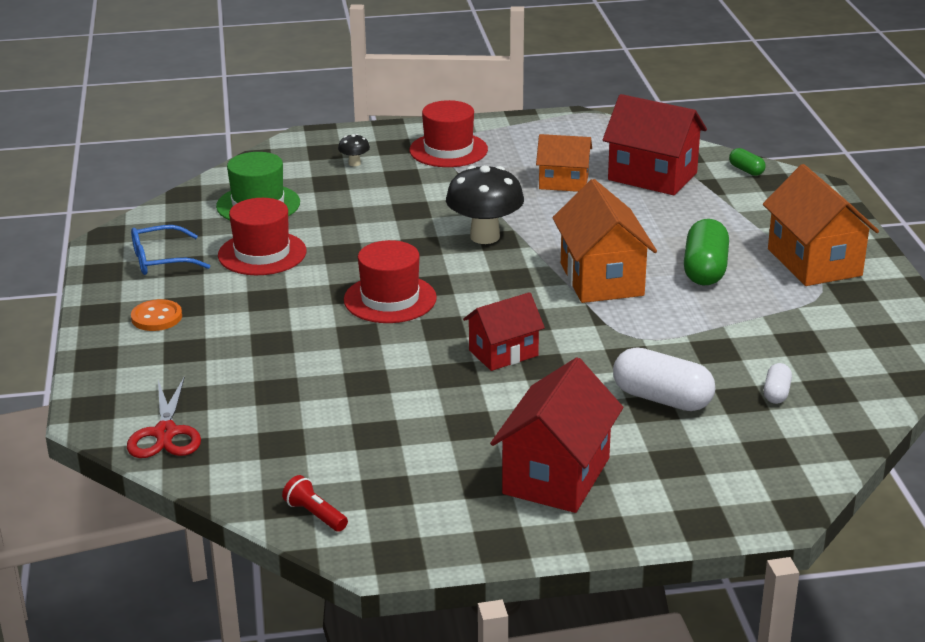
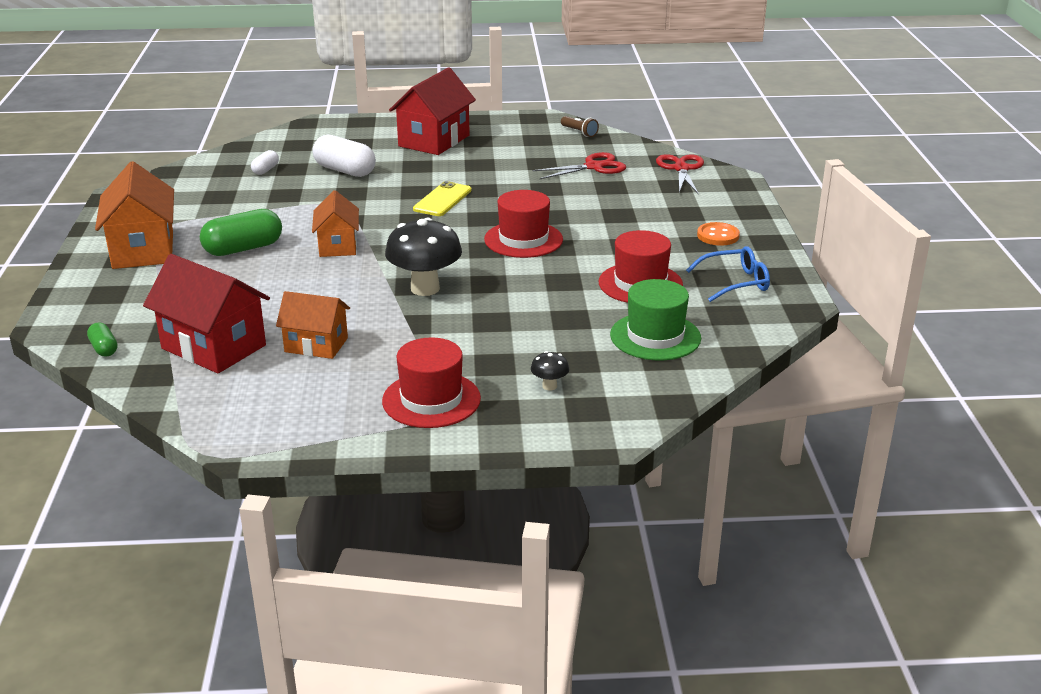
camera: 175 degrees left, 0 degrees up
red flashlight [282,475,348,532] -> brown flashlight [561,116,599,137]
red house [463,292,545,371] -> yellow phone [413,181,471,216]
orange house [552,179,657,303] -> orange house [312,190,359,257], size x0.63
green capsule [684,219,729,285] -> green capsule turned 45 degrees clockwise [200,209,282,256]
none -> red scissors [532,152,626,179]

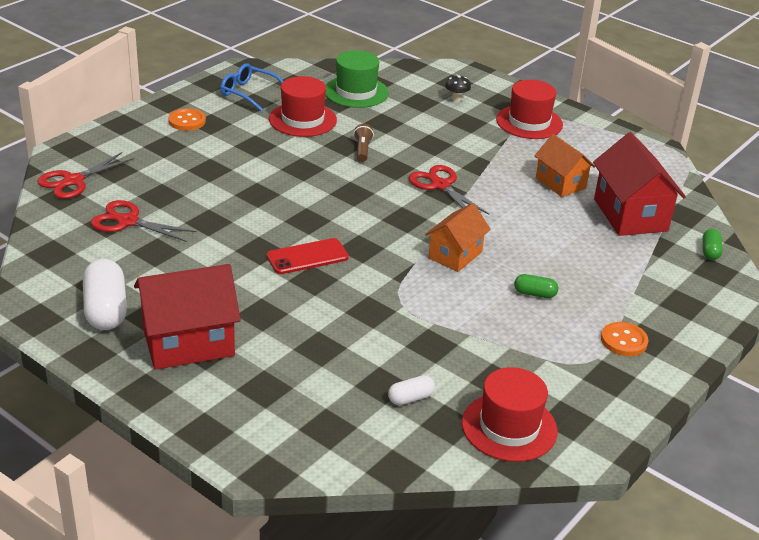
camera: 140 degrees left, 5 degrees up
orange house [95,161,174,269] -> orange button [601,322,648,356]
green capsule [200,209,282,256] -> green capsule [514,274,558,298], size x0.52
white capsule [313,135,376,177] -> white capsule moved to [83,259,127,330]
black mushroom [385,218,462,296] -> red scissors [409,165,489,214]
yellow phone [413,181,471,216] -> red phone [267,238,349,274]
red hat [484,190,563,258] -> red hat moved to [462,367,558,462]
brown flashlight [561,116,599,137] -> brown flashlight moved to [353,124,374,162]

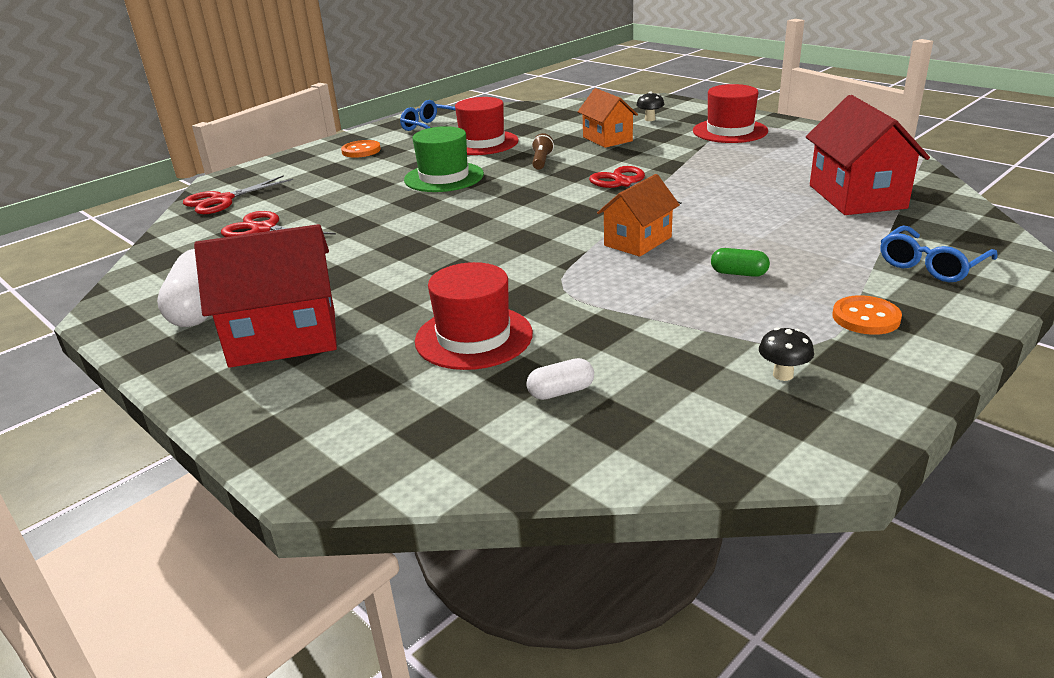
camera: 10 degrees right, 5 degrees down
red phone [267,238,349,274] -> none
green hat [325,50,389,108] -> green hat moved to [404,126,484,192]
red hat [462,367,558,462] -> red hat moved to [415,262,533,370]
orange house [534,134,595,197] -> orange house moved to [578,88,638,148]
green capsule [702,229,723,260] -> none
none -> black mushroom [759,327,814,381]
none -> blue glasses [881,225,998,282]

